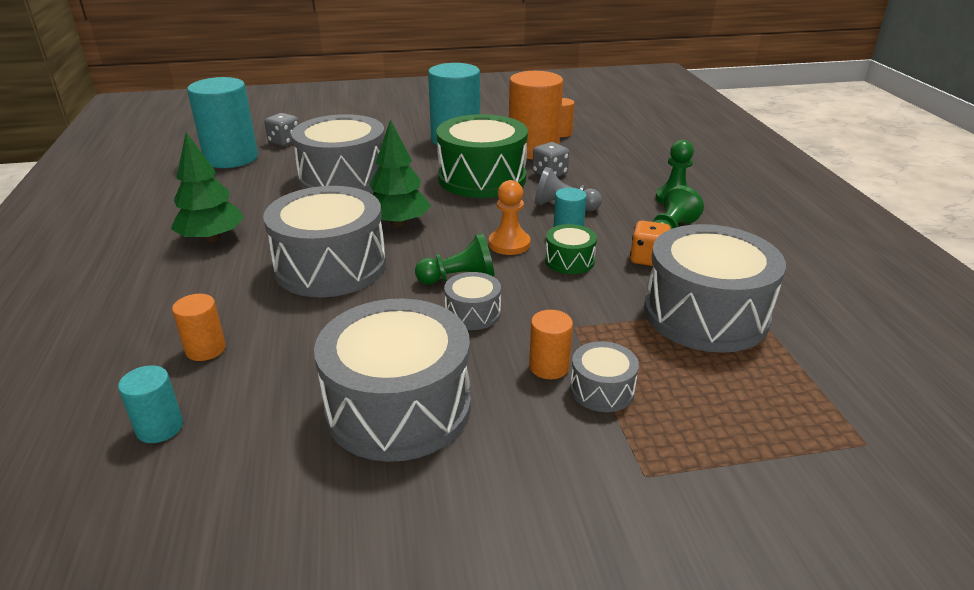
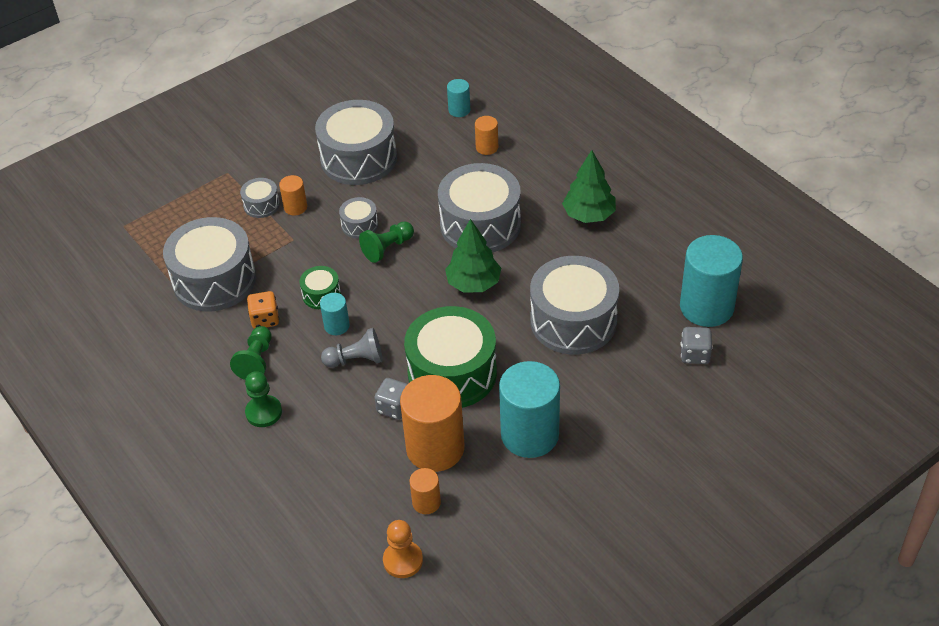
camera: 155 degrees right, 15 degrees up
orange pawn [489,180,530,255] -> orange pawn moved to [383,520,423,578]

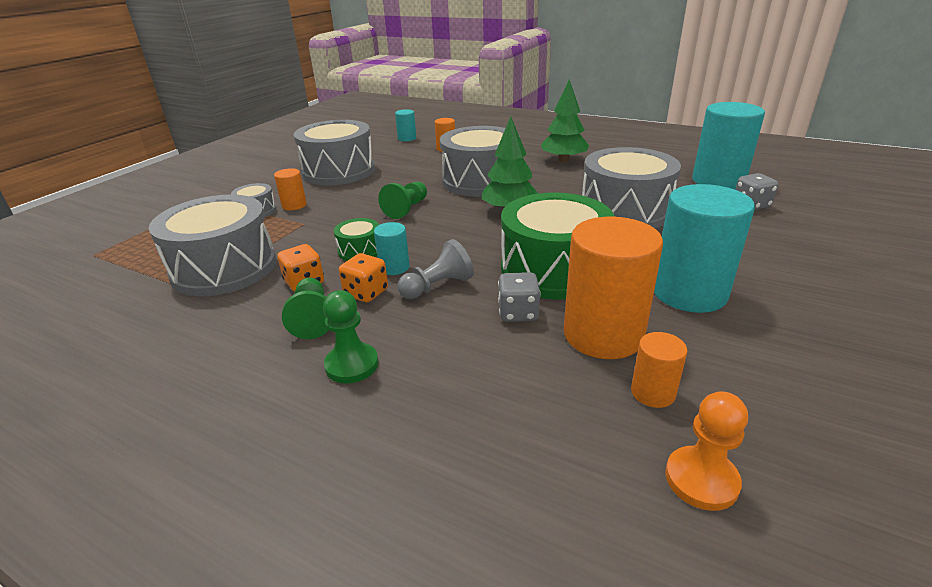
camera: 25 degrees left, 15 degrees down
grey drum [339,197,378,238] -> none
none -> orange dice [339,253,388,302]

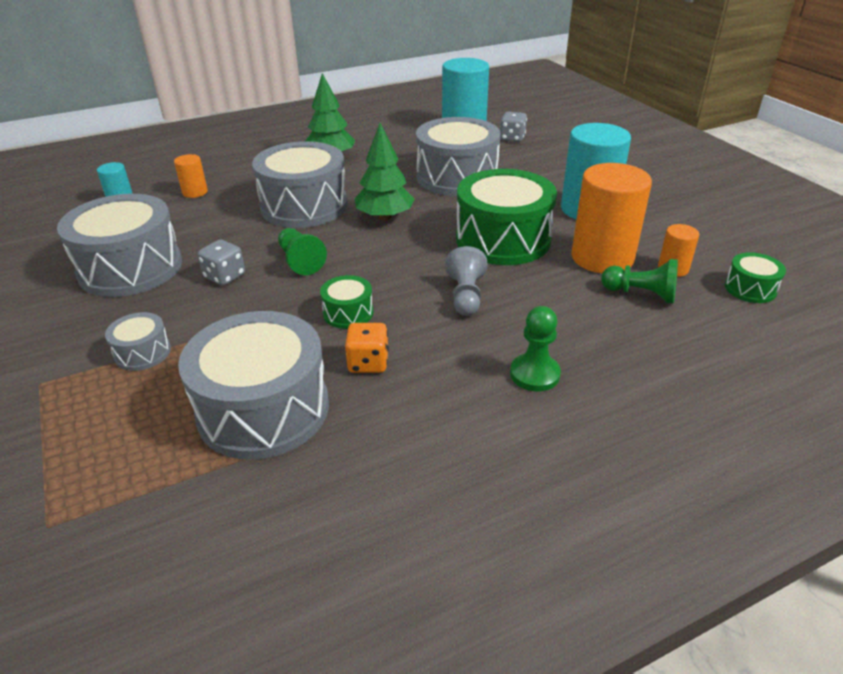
camera: 55 degrees left, 5 degrees up
orange cylinder [274,168,307,210] -> none
green pawn [282,277,329,339] -> green pawn moved to [601,259,678,303]
orange dice [339,253,388,302] -> none
turquoise cylinder [374,222,410,275] -> none
grey dice [498,272,541,322] -> grey dice moved to [198,240,245,286]
orange pawn [665,391,748,511] -> green drum [725,252,786,303]

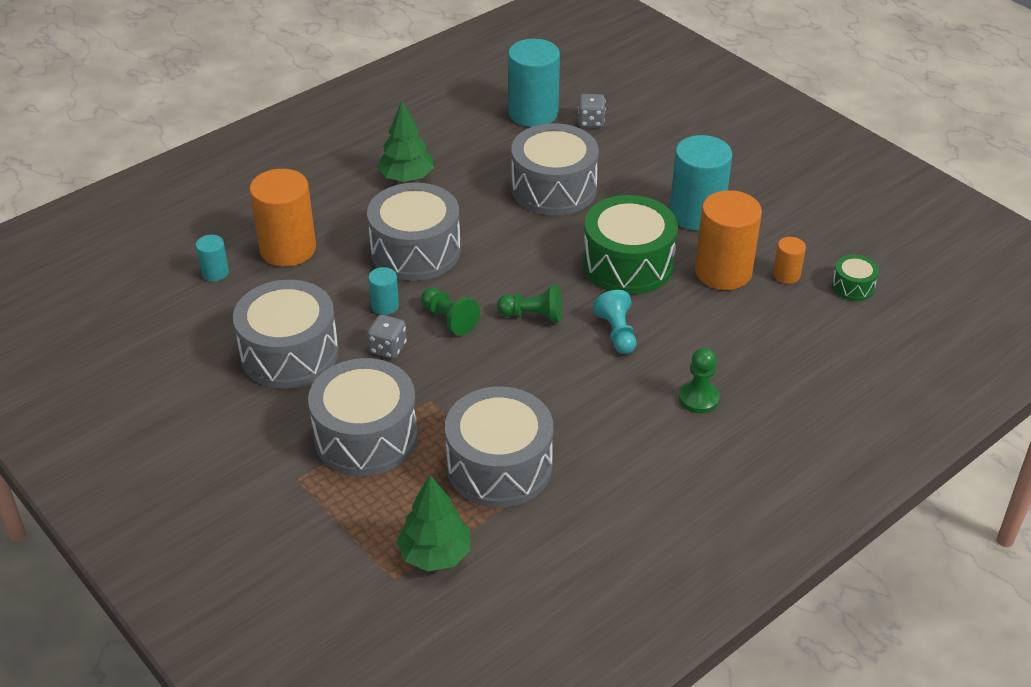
camera: 15 degrees left, 5 degrees up
grey drum [105,312,171,371] -> grey drum [308,358,418,476], size x2.19
orange cylinder [174,154,208,198] -> orange cylinder [249,169,316,267], size x2.11
green drum [320,275,373,329] -> none
orange dice [345,323,389,373] -> none
green tree [355,123,414,221] -> green tree moved to [396,475,471,571]
grey pawn [445,246,487,316] -> turquoise pawn [593,290,636,354]
green pawn [601,259,678,303] -> green pawn moved to [497,284,562,323]
none -> turquoise cylinder [368,267,399,315]

